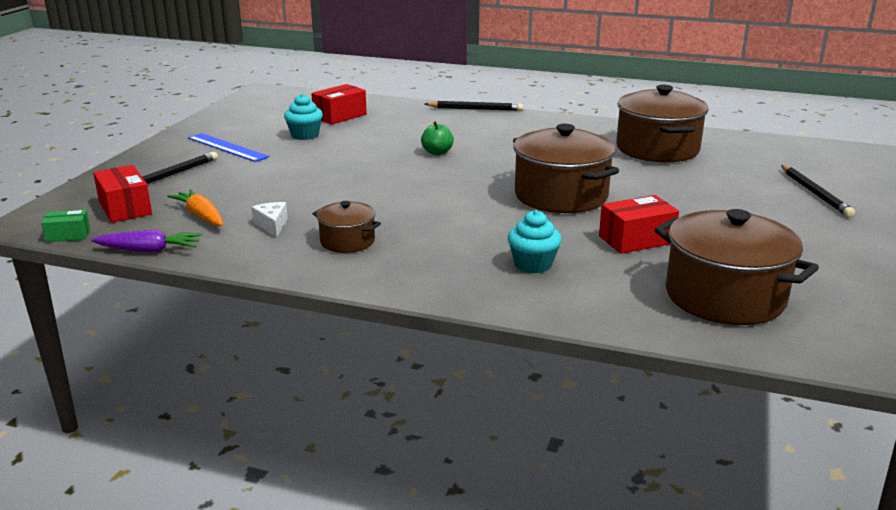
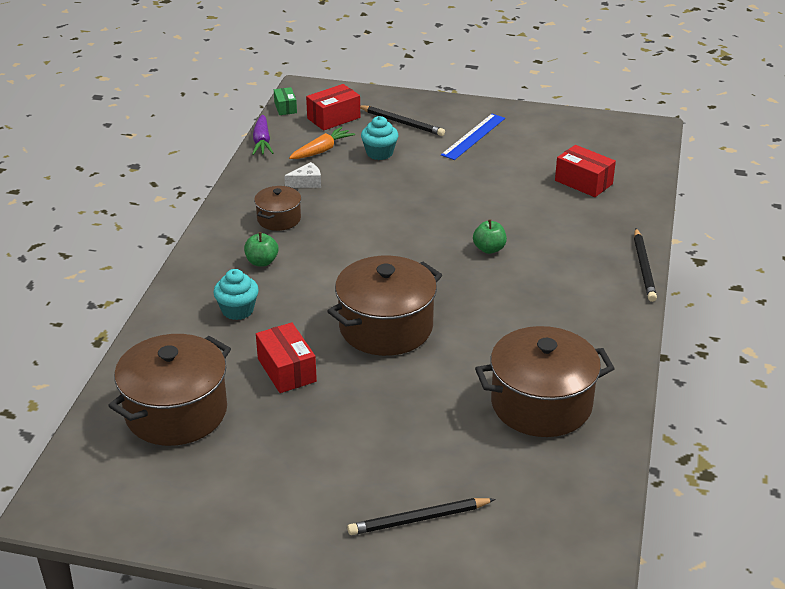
camera: 85 degrees right, 10 degrees up
turquoise cupcake [284,94,323,140] -> turquoise cupcake moved to [361,116,398,160]
none -> green apple [244,232,278,266]

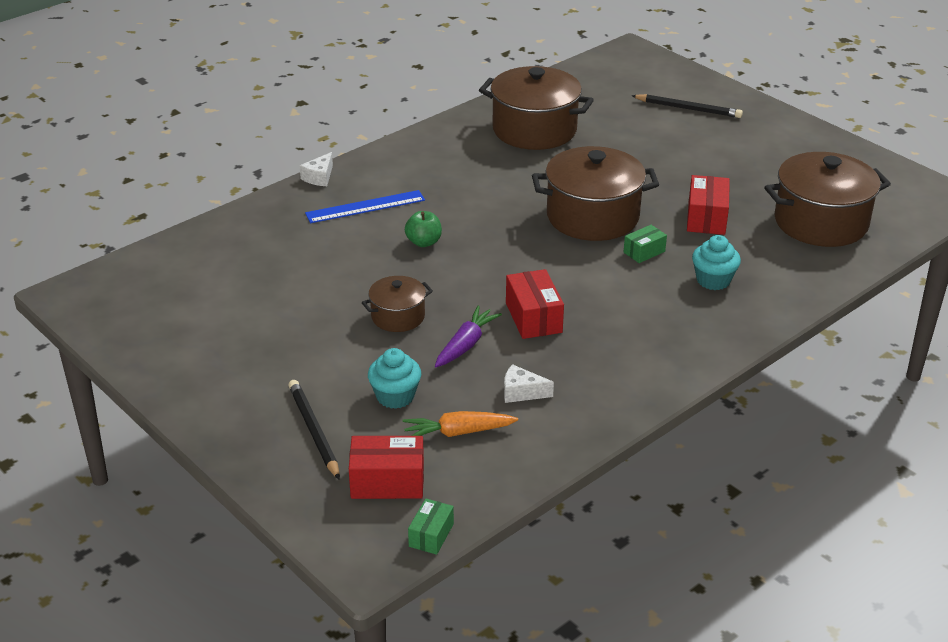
camera: 145 degrees left, 0 degrees up
green apple [244,232,278,266] -> none
purple carrot [252,115,273,155] -> purple carrot moved to [435,305,502,367]
brown pot [254,186,301,231] -> brown pot moved to [362,276,433,332]
blue ruler [441,114,505,160] -> blue ruler moved to [305,190,425,223]
red box [555,145,616,197] -> red box moved to [506,269,564,339]
black pencil [634,228,657,302] -> white cheese [300,152,333,186]
none -> green box [624,225,667,263]

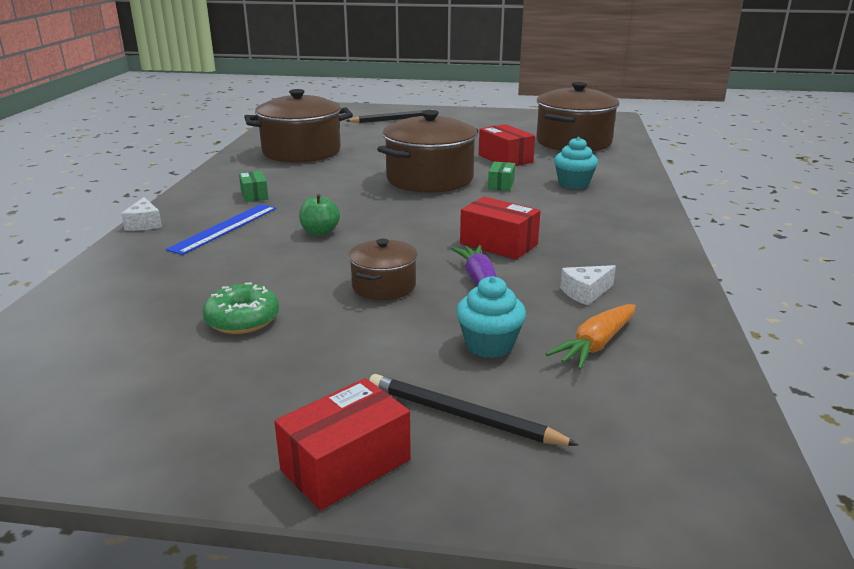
camera: 40 degrees left, 10 degrees down
red box [349,436,424,499] -> red box moved to [274,378,411,510]
green box [408,498,454,555] -> green box moved to [239,171,268,202]
none -> green donut [203,283,279,334]

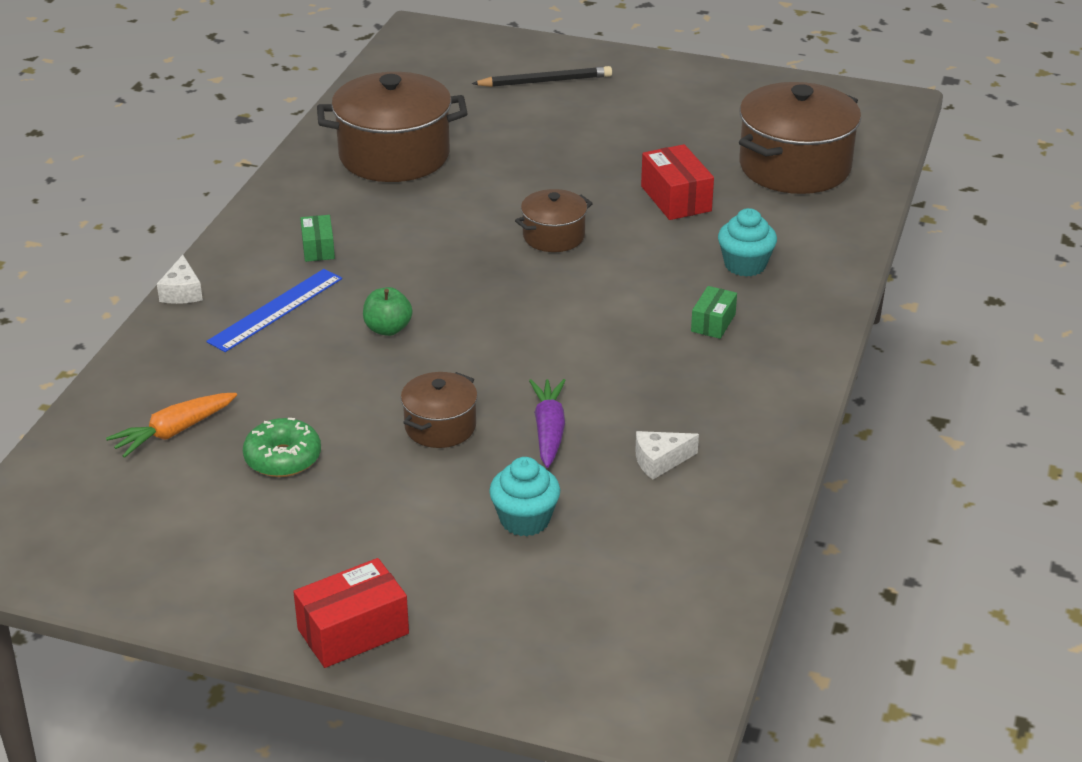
camera: 10 degrees right, 10 degrees up
black pencil [369,374,579,446] -> none
brown pot [377,110,478,193] -> brown pot [515,189,593,252], size x0.52
red box [460,197,540,260] -> none
green box [488,162,515,191] -> green box moved to [691,286,737,339]
orange carrot [546,304,636,370] -> orange carrot moved to [106,393,237,458]

